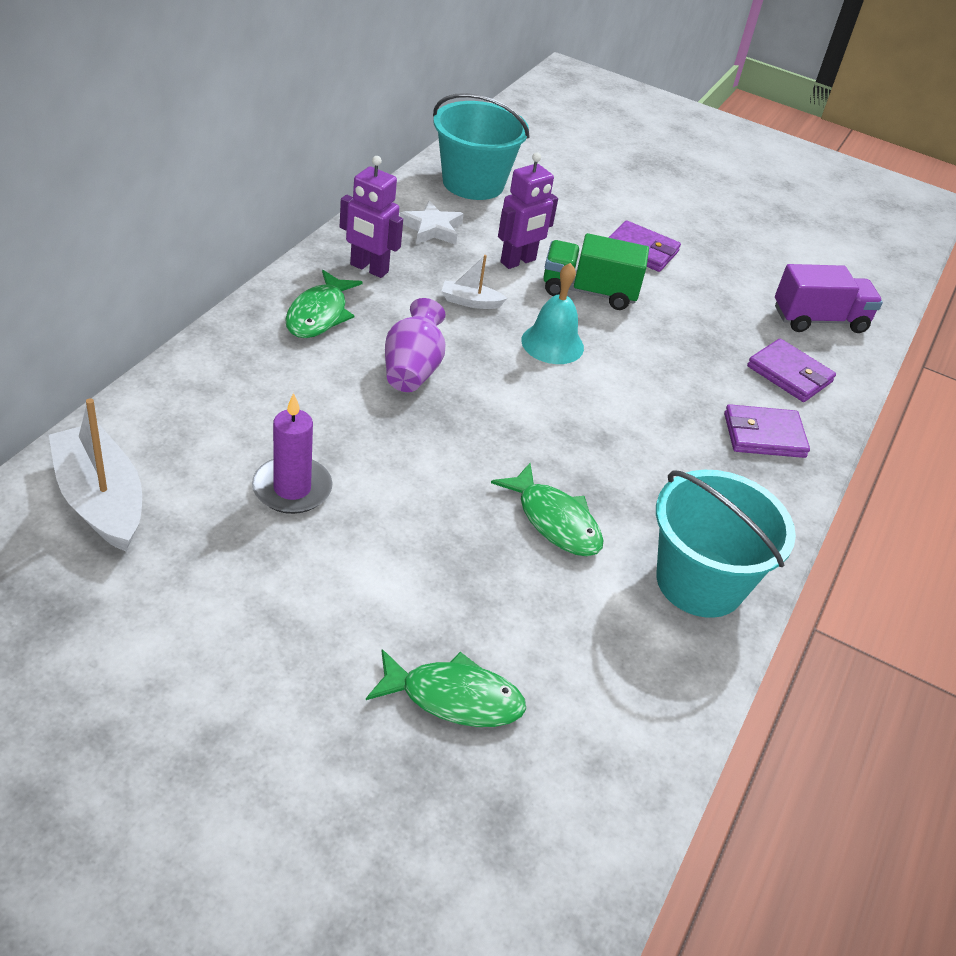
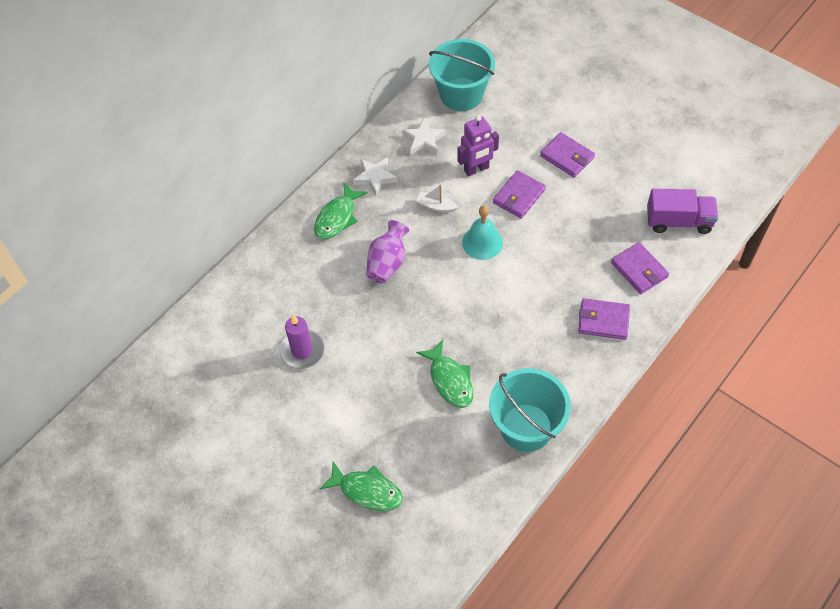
camera: 20 degrees right, 15 degrees up
white boat [49,398,142,552] -> none
purple robot [340,156,403,278] -> white star [353,157,398,196]
green truck [543,233,649,310] -> purple wallet [493,170,546,219]

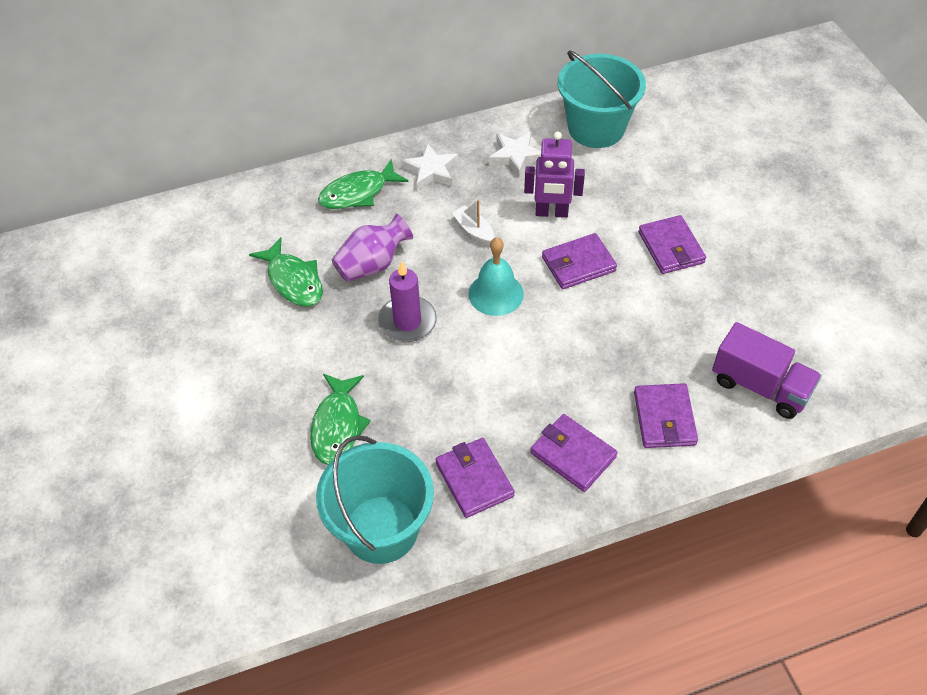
camera: 30 degrees right, 5 degrees down
purple candle [279,315,324,369] -> purple candle moved to [378,261,437,342]
green fish [320,461,403,511] -> green fish moved to [249,237,323,306]
none -> purple wallet [435,438,515,518]

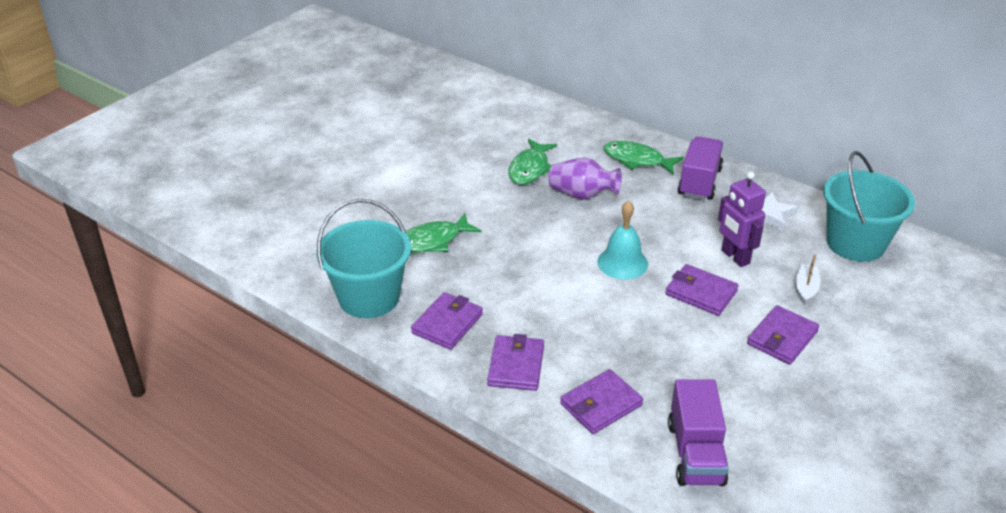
camera: 55 degrees right, 15 degrees down
purple candle [378,261,437,342] -> none
white star [402,143,458,190] -> purple truck [678,137,723,200]
white boat [452,199,495,245] -> white boat moved to [796,254,821,305]

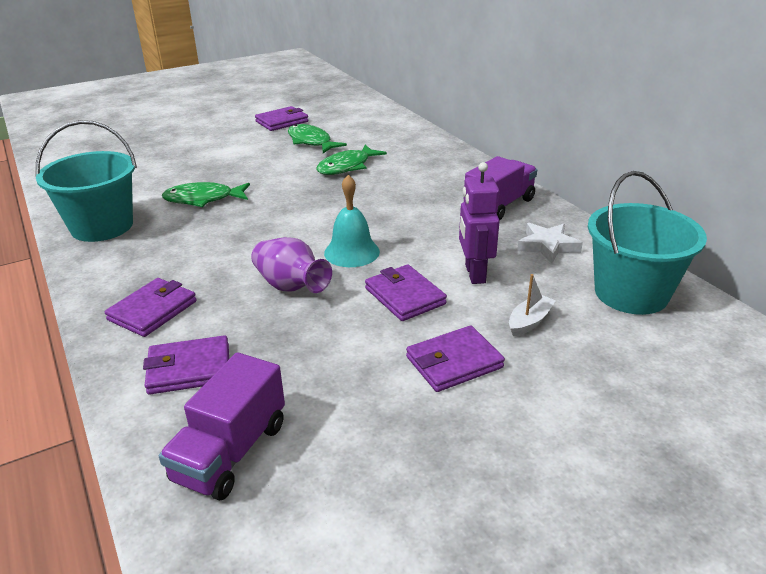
camera: 25 degrees right, 5 degrees down
purple wallet [411,292,483,350] -> purple wallet moved to [255,106,309,131]
purple vase [549,157,622,200] -> purple vase moved to [251,237,332,293]
green fish [603,141,684,175] -> green fish moved to [288,124,347,153]

